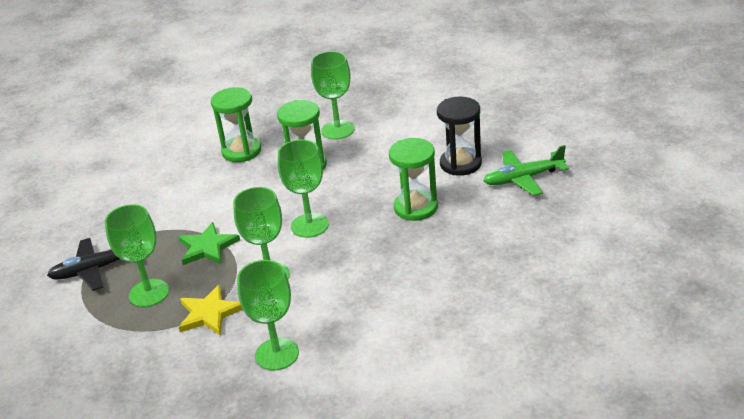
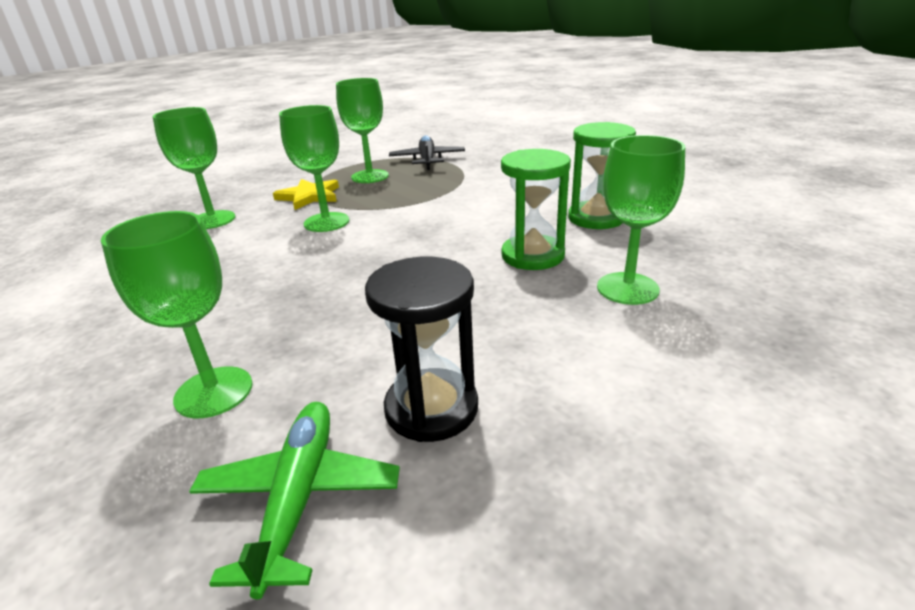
camera: 105 degrees right, 5 degrees down
green star [178,222,240,265] -> none
green goblet [278,139,329,238] -> green goblet moved to [101,211,253,418]
green hourglass [389,138,438,221] -> none

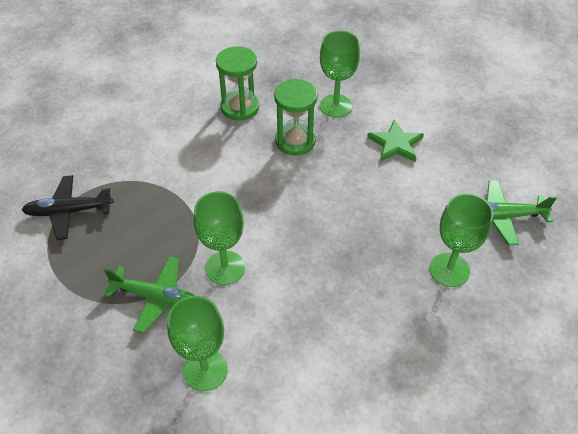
camera: 95 degrees left, 20 degrees up
yellow star [273,179,339,210] -> green plane [104,256,195,334]
green goblet [336,78,389,183] -> none
black hourglass [365,257,478,442] -> none
none -> green star [367,120,424,162]

